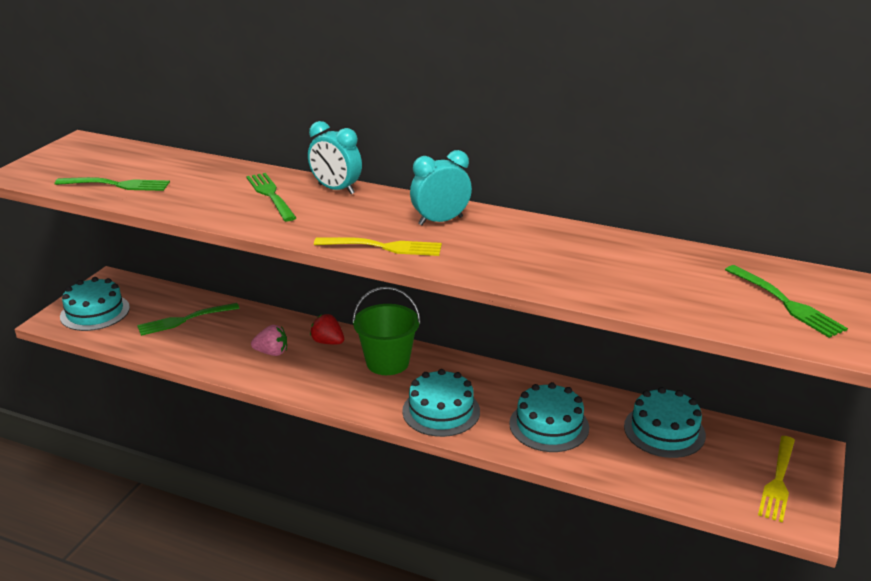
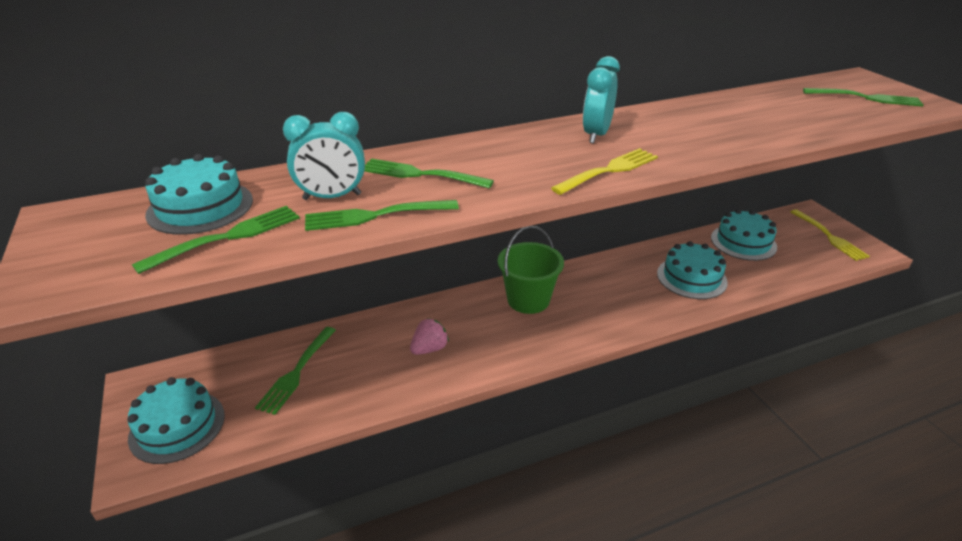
camera: 45 degrees left, 5 degrees up
turquoise clock [308,121,362,194] -> turquoise clock moved to [283,112,365,200]
red strawberry [310,314,344,344] -> none
turquoise cake [402,369,480,437] -> turquoise cake moved to [145,154,253,235]
none -> green fork [305,200,459,231]

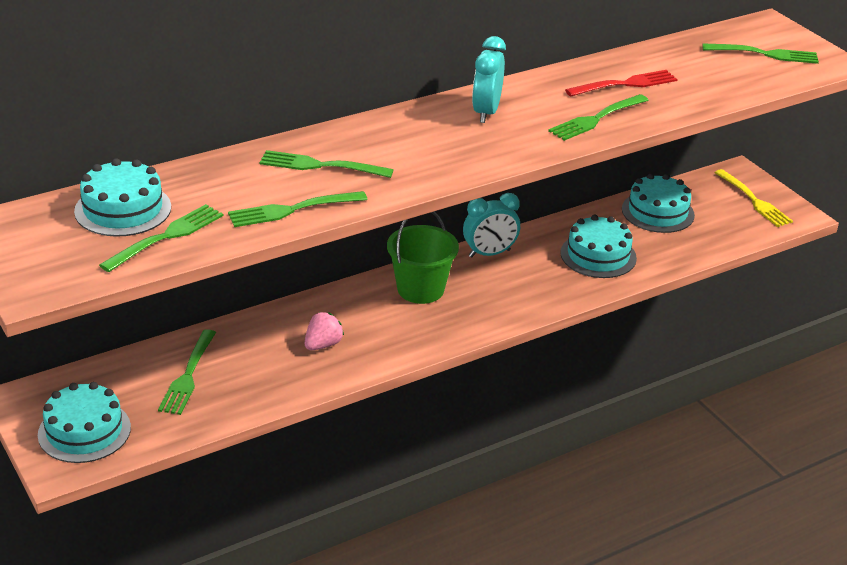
camera: 10 degrees left, 0 degrees up
turquoise clock [283,112,365,200] -> turquoise clock moved to [463,193,520,258]
yellow fork [551,148,658,195] -> none
none -> green fork [548,94,648,141]
none -> red fork [565,70,677,97]

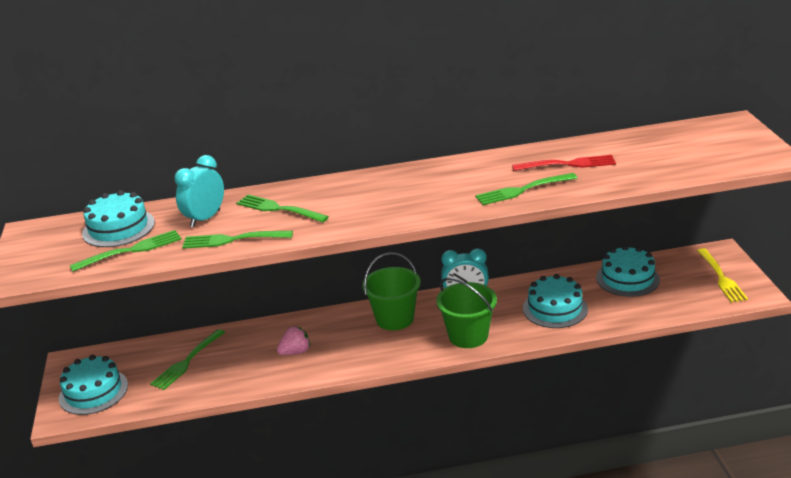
camera: 25 degrees right, 5 degrees down
turquoise clock [472,36,506,123] -> turquoise clock moved to [175,155,224,227]
green fork [703,43,819,64] -> none
none -> green bucket [436,278,497,348]

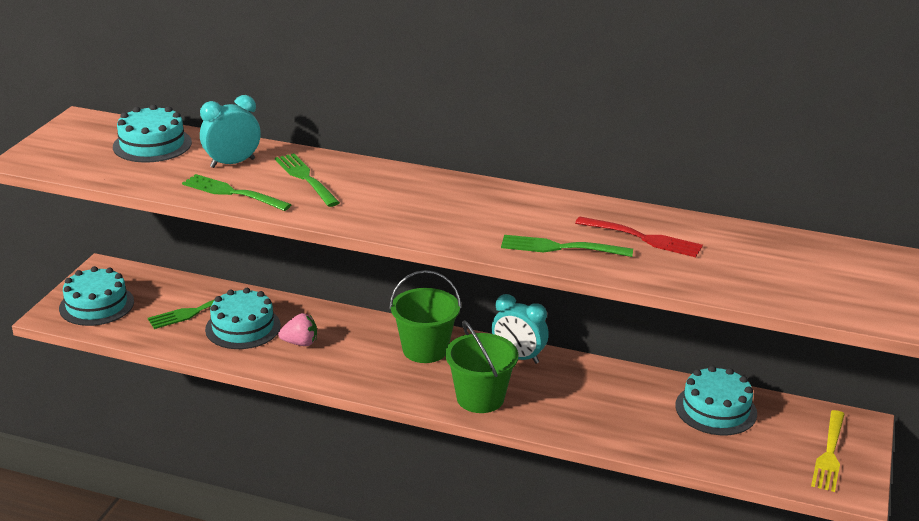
camera: 25 degrees right, 0 degrees up
green fork [70,230,182,272] -> none
turquoise cake [523,274,588,328] -> turquoise cake moved to [205,288,281,349]

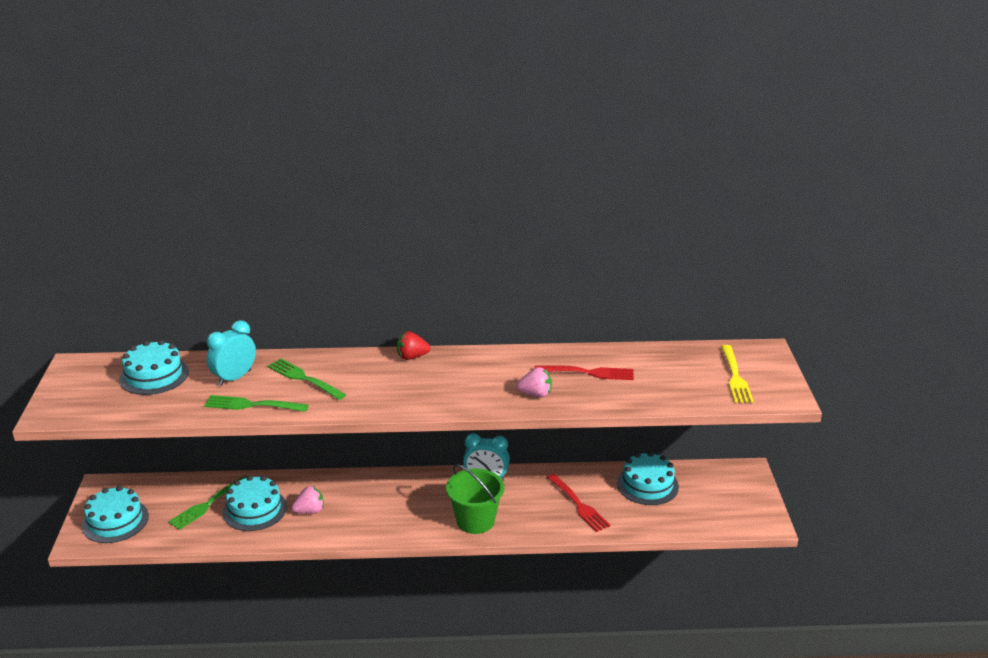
camera: 20 degrees left, 0 degrees up
green bucket [389,270,461,363] -> none
green fork [501,235,633,257] -> pink strawberry [517,367,552,397]
yellow fork [811,410,845,492] -> yellow fork moved to [721,345,754,403]
none -> red strawberry [397,331,430,360]
none -> red fork [547,474,611,532]

